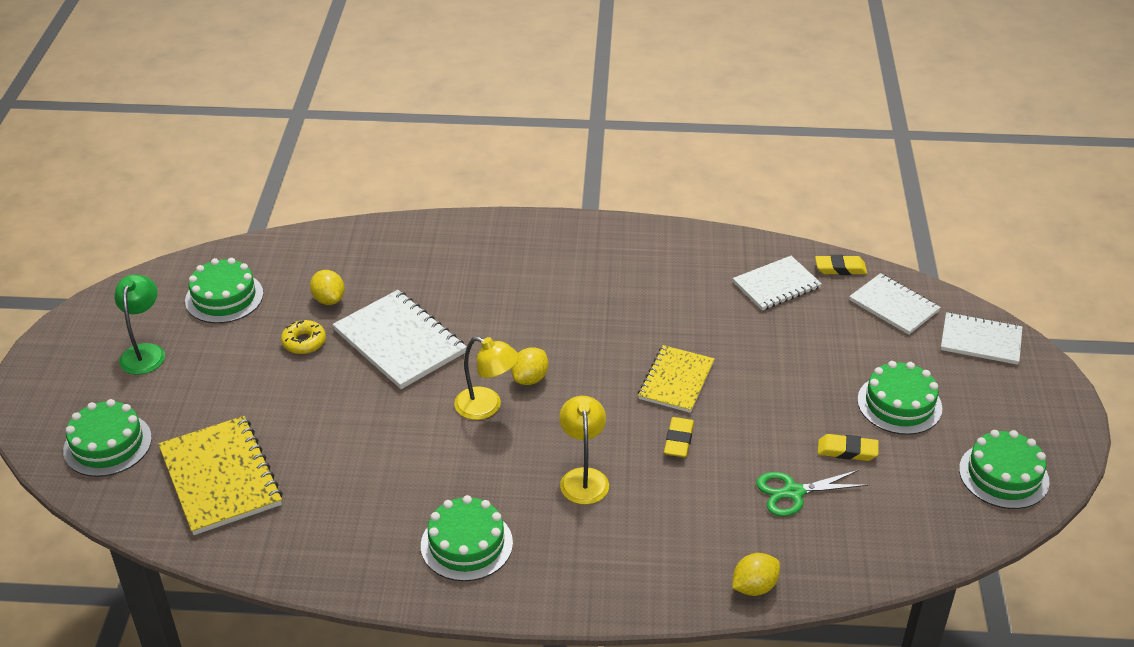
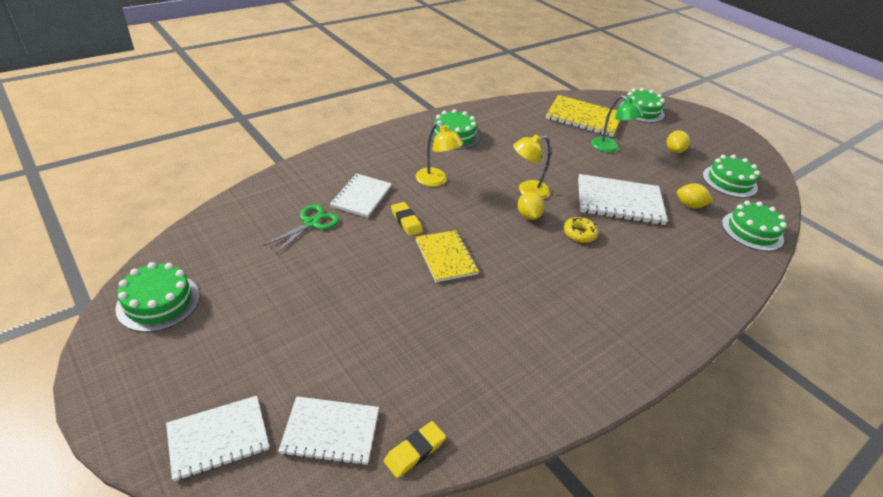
camera: 135 degrees right, 0 degrees up
green lamp [114,274,165,375] -> green lamp moved to [591,95,644,153]
yellow donut [281,320,326,354] -> yellow donut moved to [563,216,599,243]
yellow lemon [732,553,780,596] -> yellow lemon moved to [667,130,690,153]
white notebook [733,256,822,310] -> white notebook moved to [330,173,392,218]
yellow eraser [818,434,879,461] -> none
green cake [857,361,942,435] -> green cake moved to [722,201,787,251]

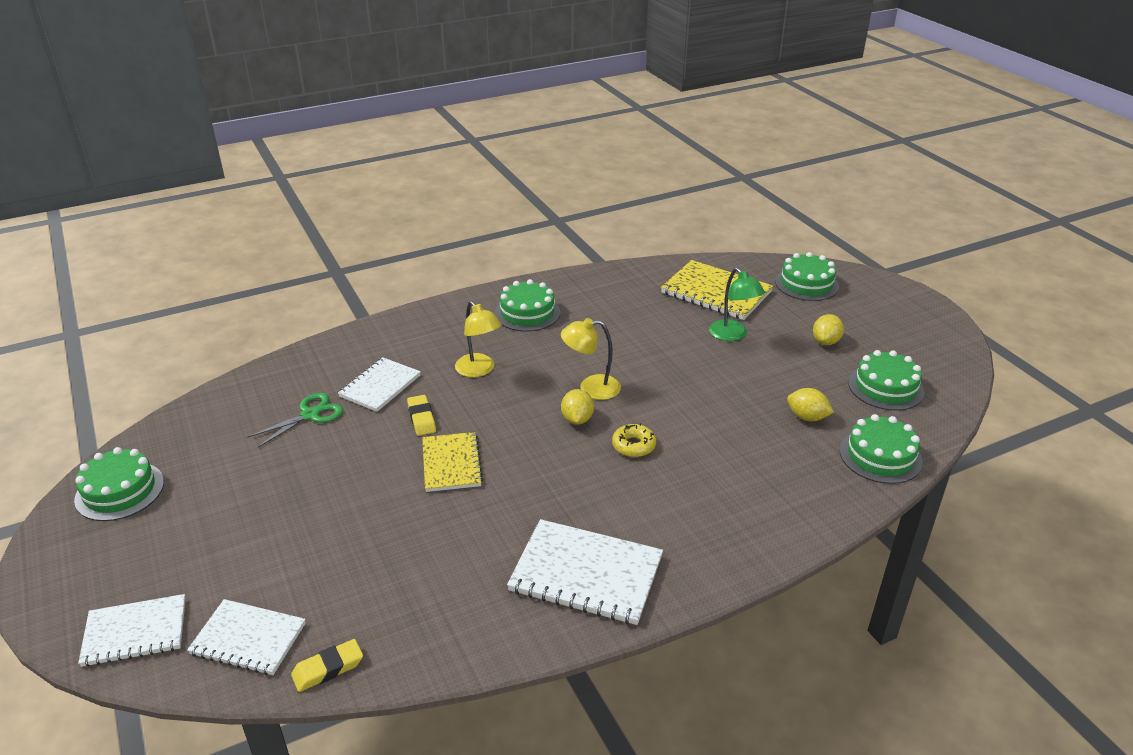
camera: 15 degrees right, 5 degrees down
white notebook [578,174,668,225] -> white notebook moved to [507,519,663,625]

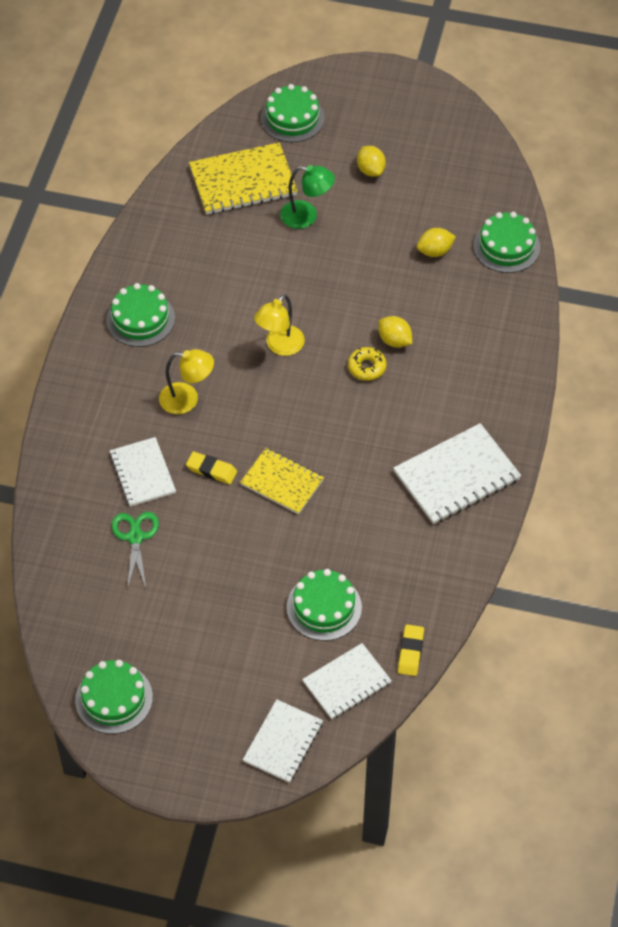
camera: 50 degrees left, 20 degrees up
yellow lemon [561,389,594,425] -> yellow lemon moved to [378,316,412,348]
green cake [848,350,924,411] -> green cake moved to [287,569,362,641]

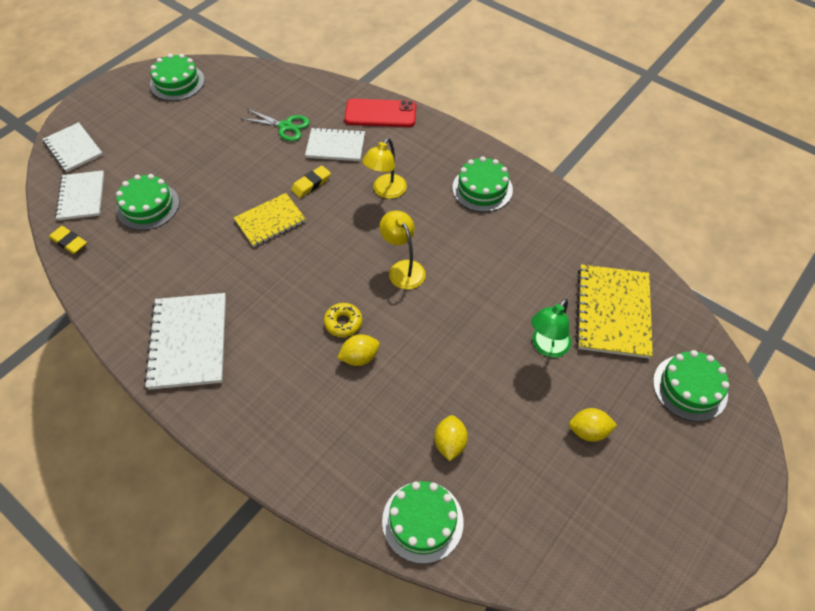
camera: 115 degrees right, 0 degrees up
none -> red phone [344,99,416,127]

